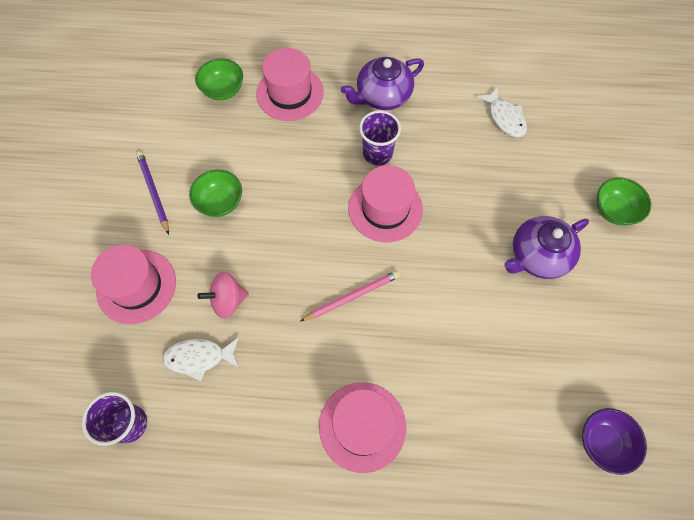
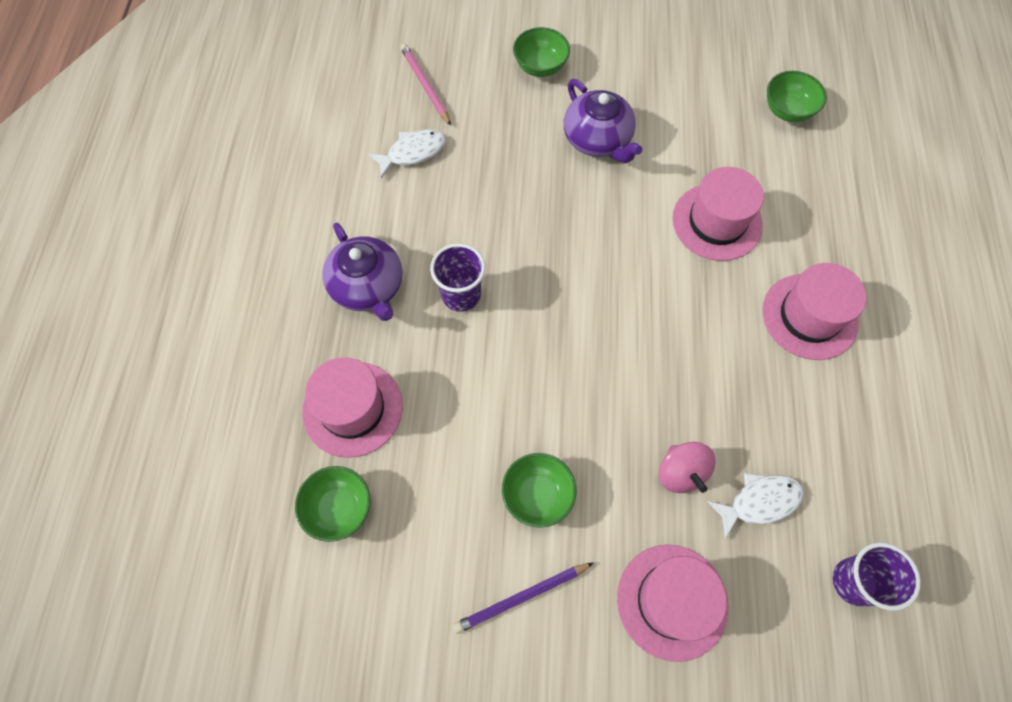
camera: 90 degrees left, 0 degrees up
white fish [163,337,239,381] -> white fish turned 105 degrees counterclockwise [707,473,804,539]
pink pencil [300,271,400,321] -> pink pencil moved to [400,43,451,126]
pink hat [349,165,423,242] -> pink hat moved to [672,167,764,261]
purple bowl [582,408,647,475] -> green bowl [767,71,827,122]

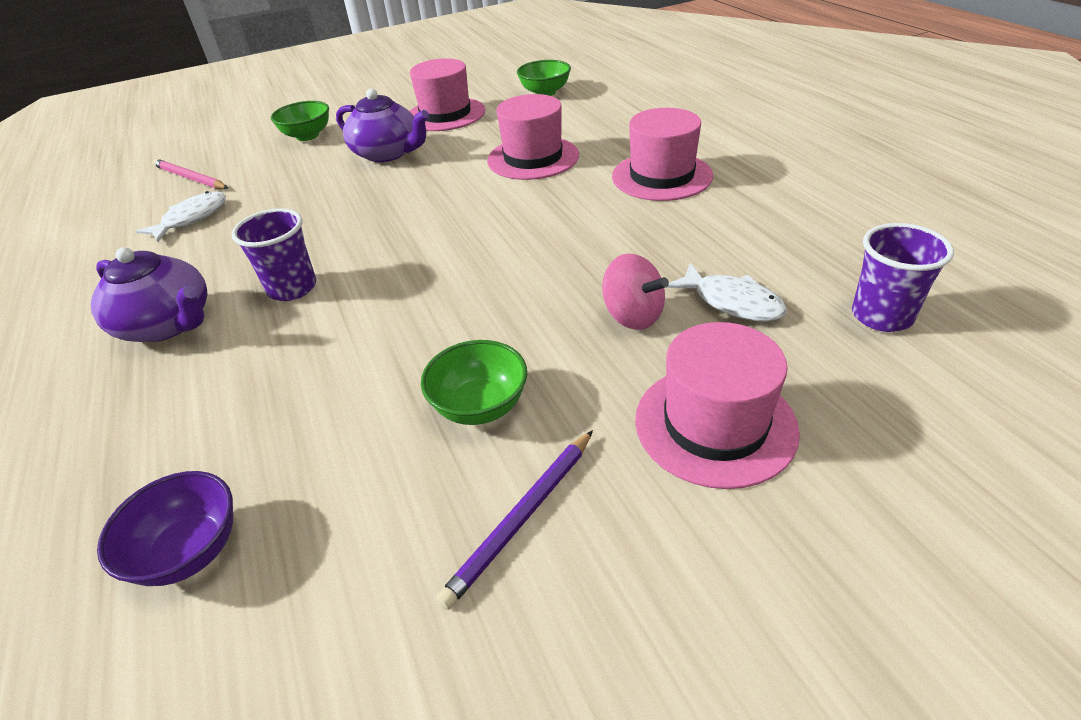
camera: 25 degrees left, 25 degrees down
green bowl [295,466,370,542] -> purple bowl [97,471,233,586]
pink hat [302,357,403,458] -> pink hat moved to [409,58,485,131]
white fish [707,473,804,539] -> white fish turned 90 degrees clockwise [665,263,787,322]

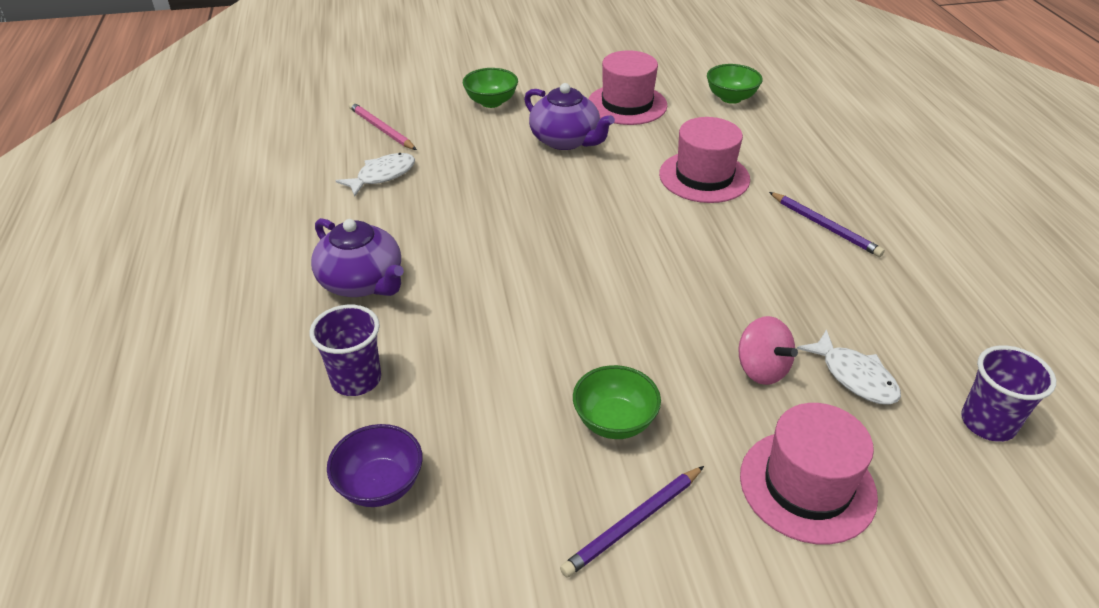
camera: 10 degrees right, 0 degrees up
purple cup [232,208,316,301] -> purple cup moved to [310,305,381,396]
pink hat [612,108,713,201] -> purple pencil [769,192,885,257]

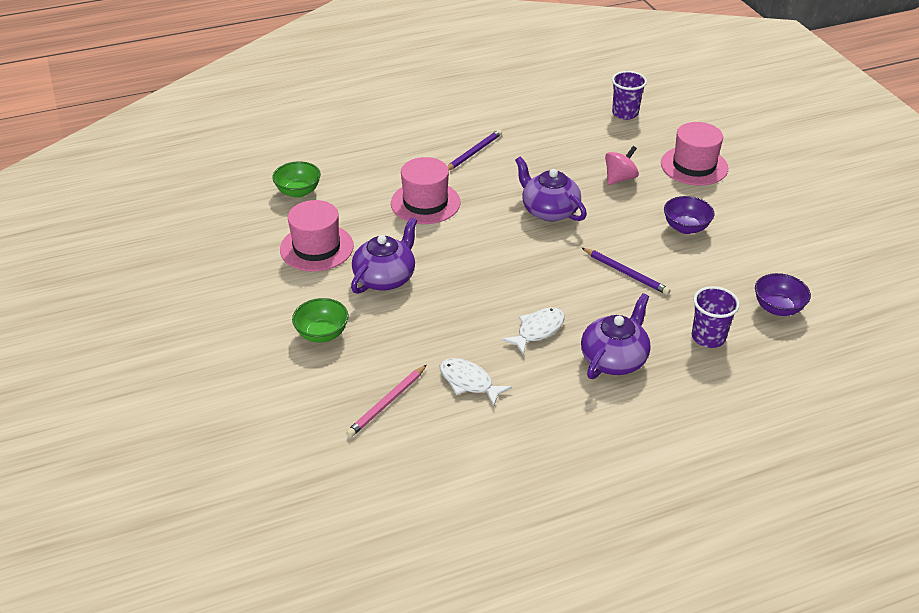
camera: 100 degrees left, 0 degrees up
purple pencil [560,466,704,578] -> purple pencil moved to [582,248,671,295]
green bowl [573,365,661,439] -> purple bowl [664,196,714,234]
white fish [797,330,901,405] -> white fish moved to [501,308,565,355]
none -> purple teapot [515,157,587,222]

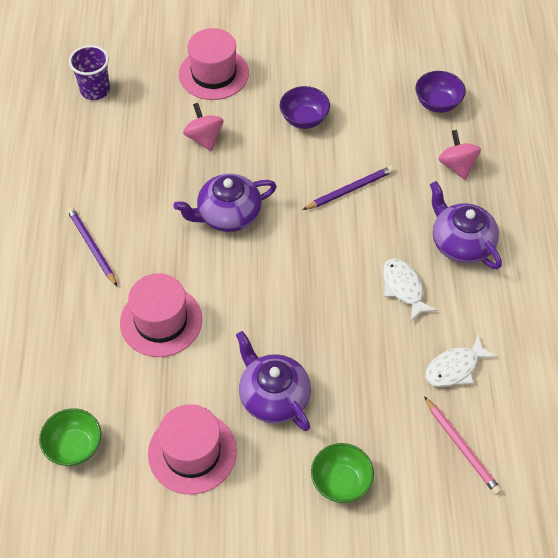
camera: 70 degrees left, 15 degrees up
purple cup [692,286,740,348] -> pink spinning top [438,130,481,180]

